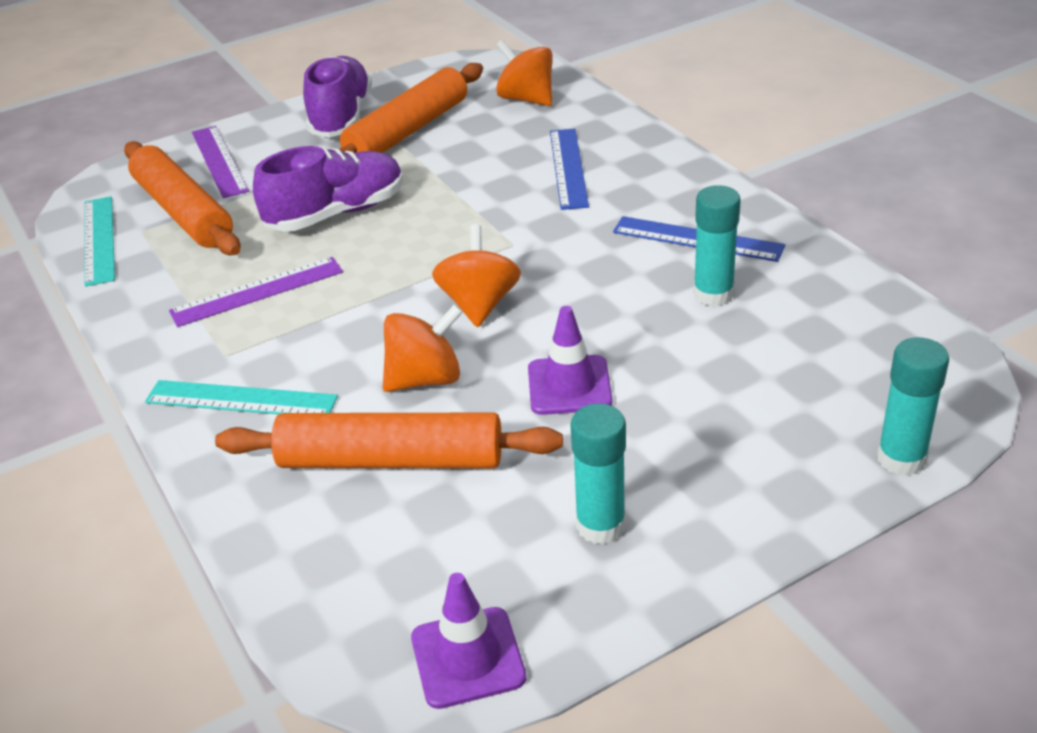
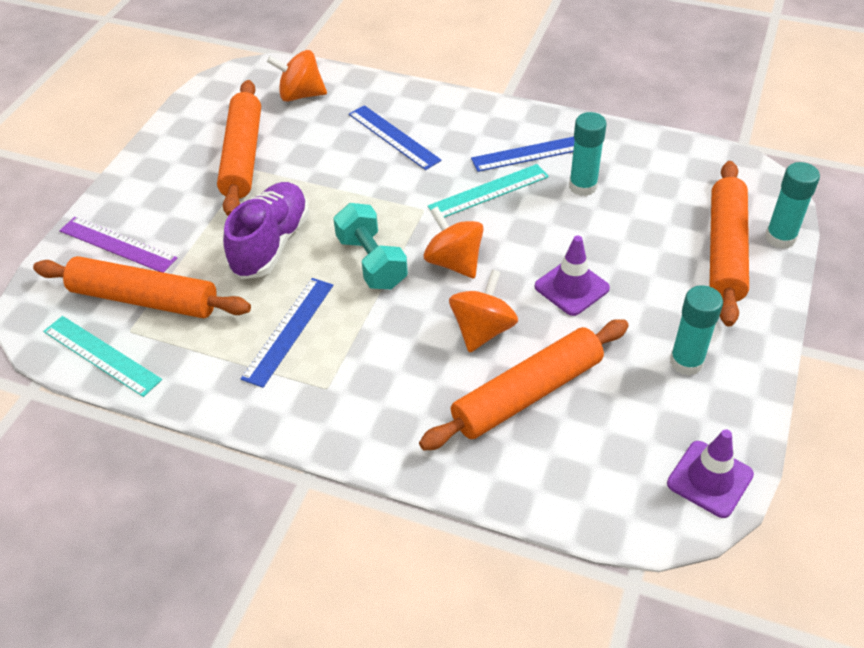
camera: 40 degrees left, 10 degrees up
turquoise ruler [145,380,338,414] -> turquoise ruler moved to [428,164,549,218]
purple ruler [169,257,343,327] -> blue ruler [241,278,333,388]
purple shoe [303,56,372,138] -> none
none -> turquoise dumbbell [333,203,408,289]
none -> orange rolling pin [709,161,749,327]

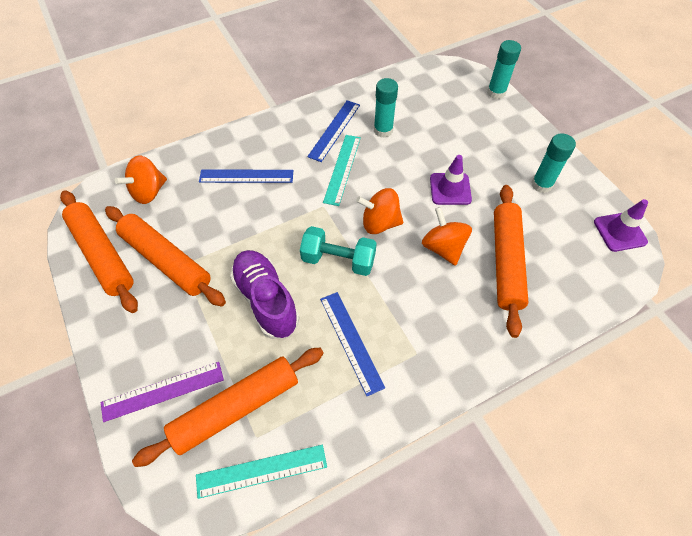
camera: 50 degrees left, 10 degrees up
orange rolling pin [709,161,749,327] -> orange rolling pin moved to [60,190,138,313]

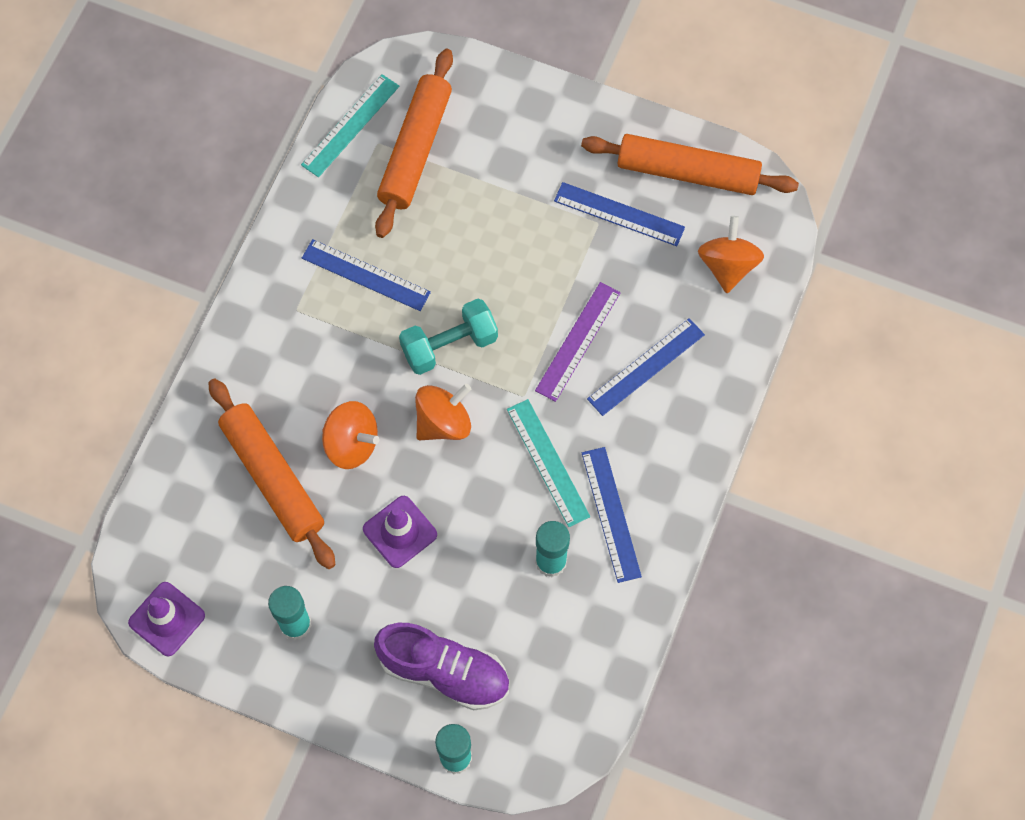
camera: 140 degrees right, 10 degrees up
purple ruler [101,362,224,422] -> purple ruler moved to [535,282,621,402]
orange rolling pin [105,206,226,307] -> blue ruler [554,182,685,246]
purple shoe [230,250,299,339] -> purple shoe moved to [374,623,509,711]

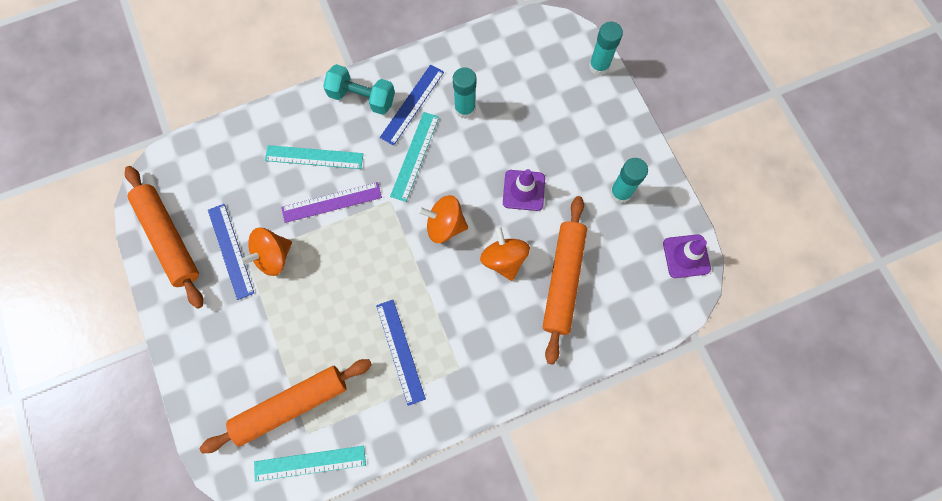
camera: 135 degrees left, 5 degrees up
purple shoe [374,623,509,711] -> none
turquoise dumbbell [399,299,498,375] -> turquoise dumbbell moved to [323,64,395,115]
blue ruler [587,318,705,416] -> turquoise ruler [265,145,363,169]
orange spinning top [698,216,764,293] -> orange spinning top moved to [239,228,292,276]

